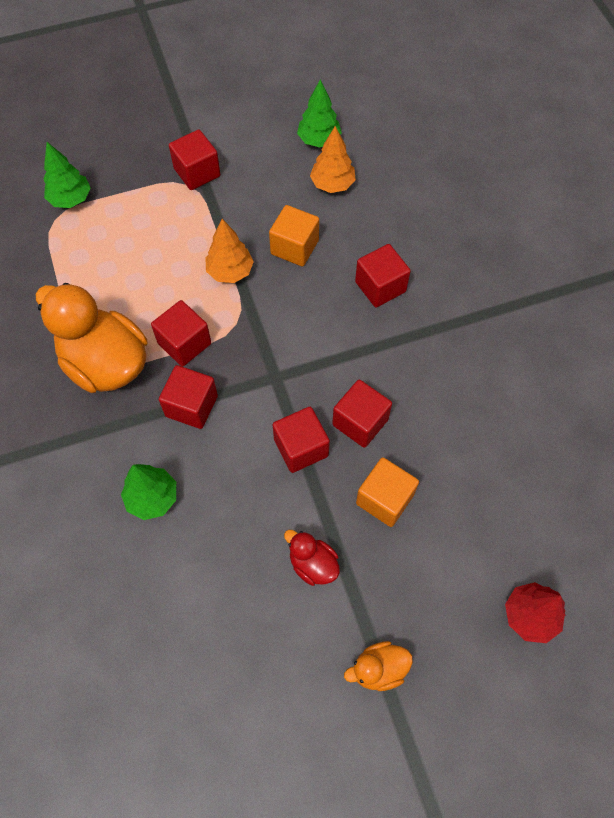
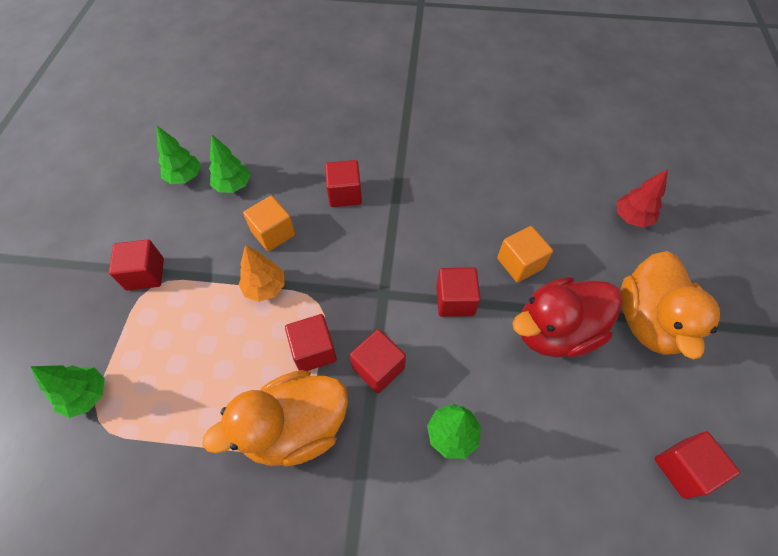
camera: 65 degrees left, 5 degrees down
red duck [284,530,340,586] -> red duck [512,277,622,357], size x2.14
orange tree [310,126,356,193] -> green tree [209,135,251,193]
red cube [332,380,392,448] -> red cube moved to [654,431,740,499]
orange duck [344,641,413,691] -> orange duck [620,251,720,359], size x2.14

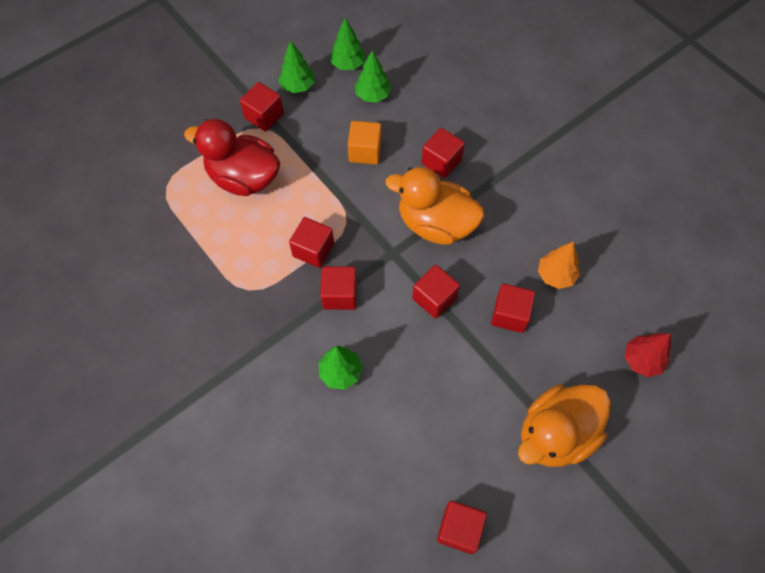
camera: 45 degrees right, 5 degrees up
green tree [30,365,105,418] -> green tree moved to [278,41,314,93]
orange duck [203,370,348,467] -> orange duck moved to [385,167,484,245]
orange tree [238,245,285,302] -> orange tree moved to [538,242,580,289]
orange cube [497,226,553,283] -> red cube [491,284,535,333]
red duck [512,277,622,357] -> red duck moved to [184,119,280,196]

